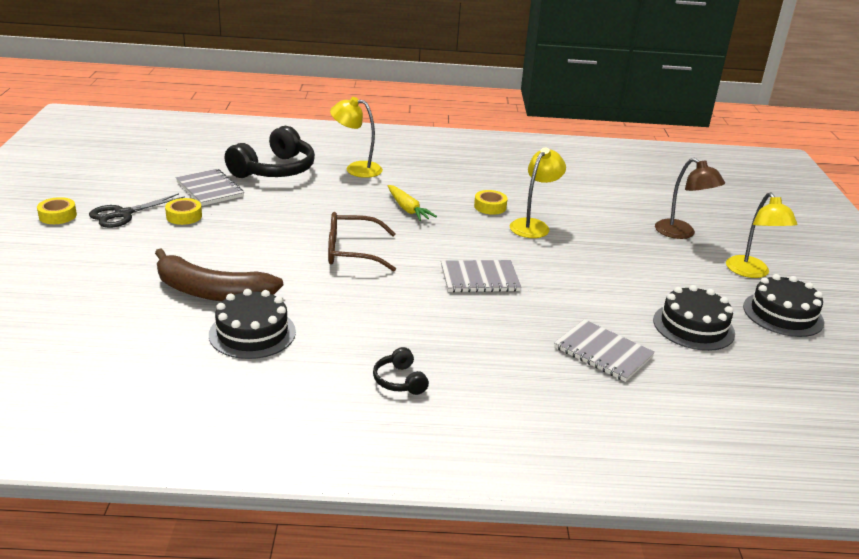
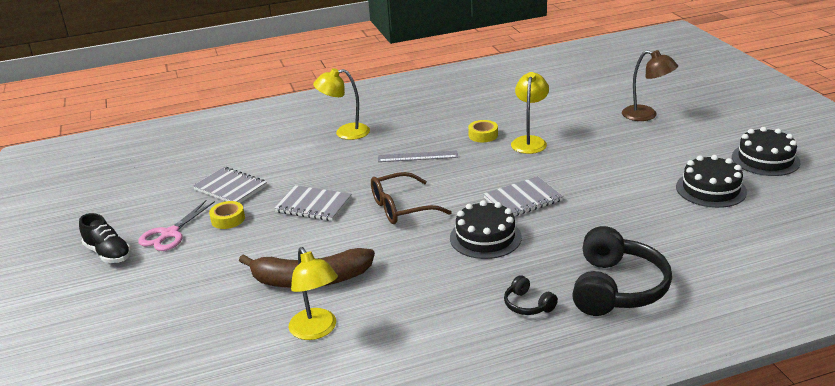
camera: 15 degrees left, 0 degrees up
yellow tape [37,197,77,224] -> black shoe [79,213,132,263]
black scissors [89,193,185,228] -> pink scissors [138,200,215,251]
black cake [209,289,296,359] -> black cake moved to [450,200,522,259]
black headphones [225,126,315,178] -> black headphones moved to [572,226,672,316]
yellow carrot [388,185,437,221] -> grey ruler [378,151,458,162]
grey notebook [554,319,655,382] -> grey notebook moved to [274,185,351,221]
yellow lamp [726,192,797,278] -> yellow lamp moved to [289,247,338,340]

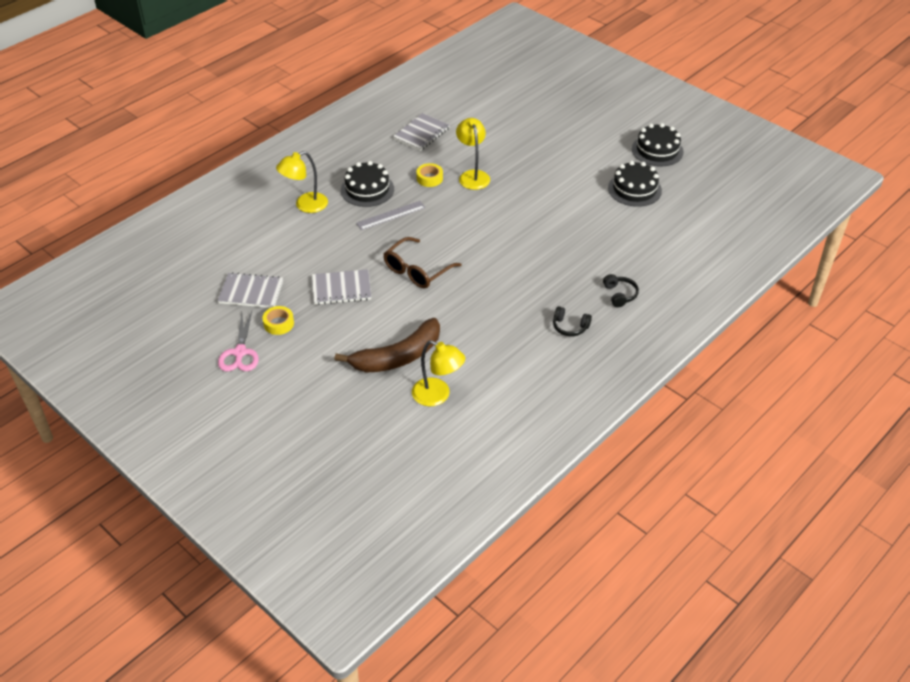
camera: 30 degrees left, 15 degrees up
black shoe [79,213,132,263] -> none
black cake [450,200,522,259] -> black cake moved to [341,161,394,207]
grey notebook [483,176,563,216] -> grey notebook moved to [393,113,450,151]
black headphones [572,226,672,316] -> black headphones [603,274,639,307], size x0.46
brown lamp [622,50,678,121] -> none

